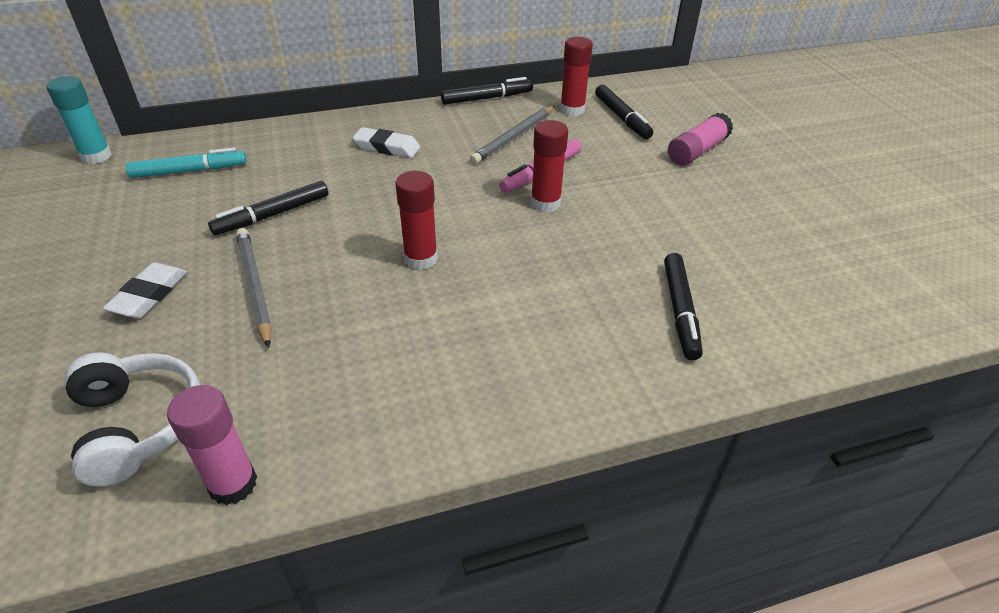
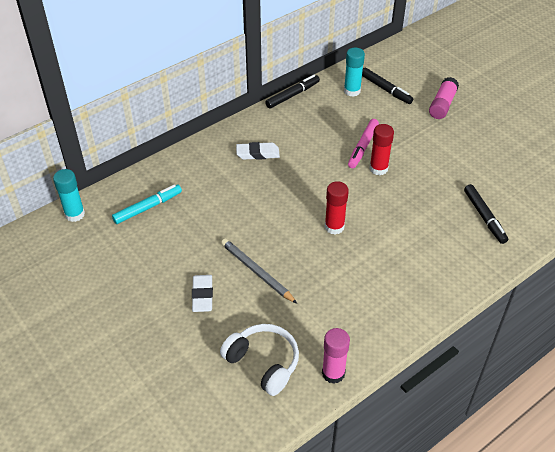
camera: 20 degrees left, 5 degrees up
black marker [208,181,328,235] -> none
grey pencil [470,106,555,164] -> none
red glue stick [560,37,593,116] -> turquoise glue stick [344,47,365,97]

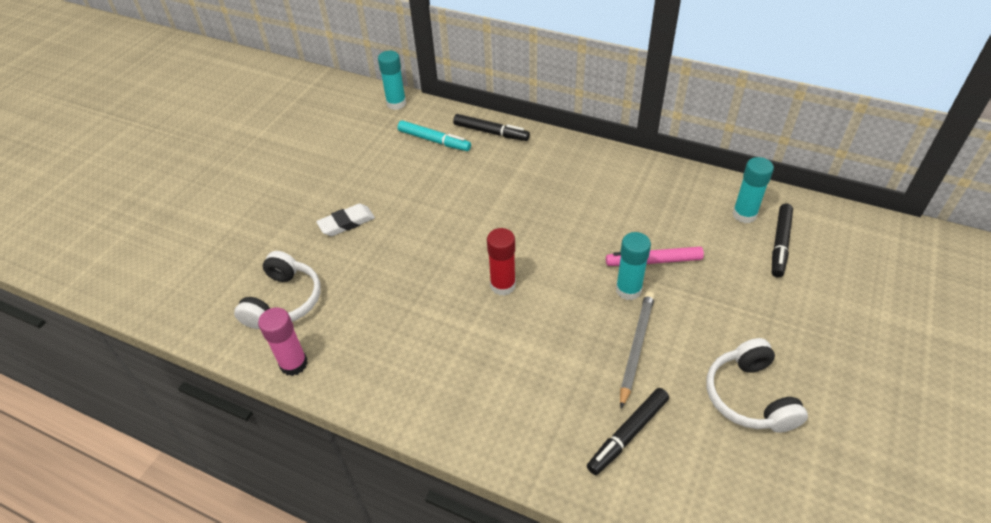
camera: 65 degrees right, 0 degrees up
grey pencil [221,238,298,304] -> grey pencil moved to [620,291,655,409]
white eraser [236,142,280,160] -> none
black marker [265,75,320,109] -> black marker moved to [453,114,530,141]
red glue stick [369,124,394,175] -> turquoise glue stick [616,232,651,300]
pink glue stick [429,77,459,119] -> none
none -> white headphones [707,338,808,433]

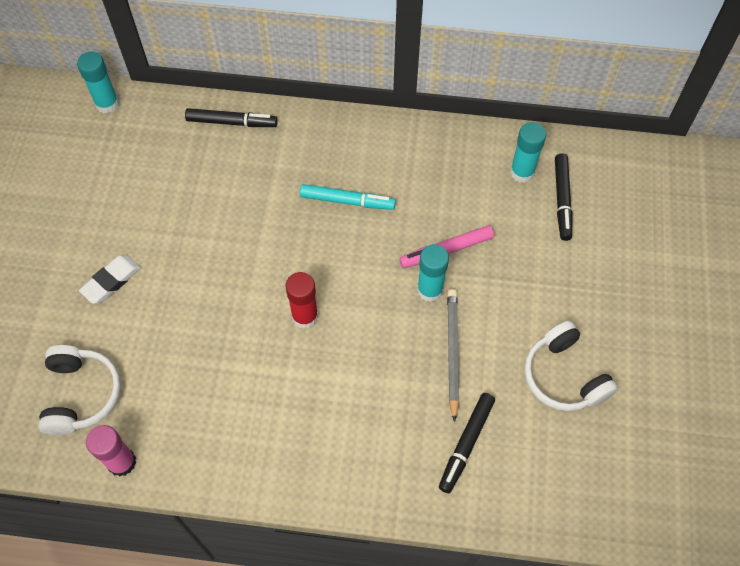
camera: 20 degrees left, 15 degrees up
turquoise marker [398,121,471,151] -> turquoise marker moved to [300,184,396,210]

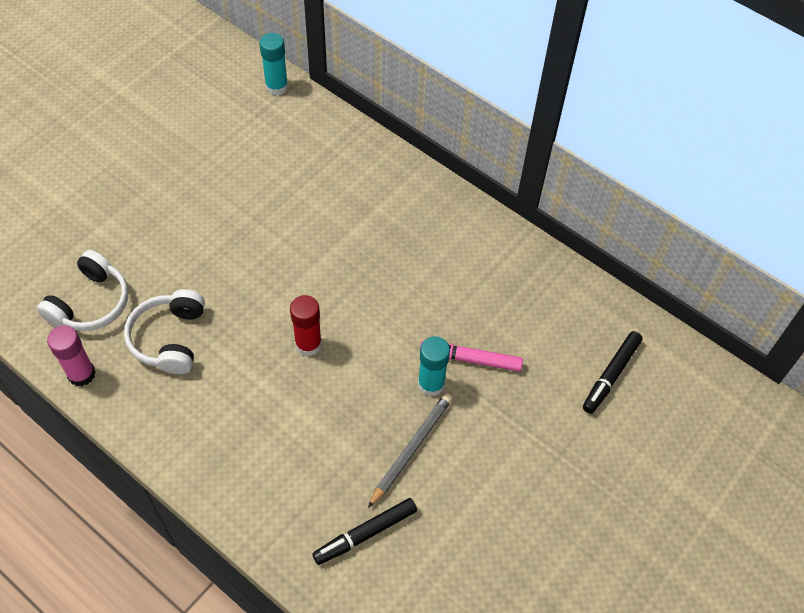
camera: 30 degrees right, 5 degrees down
white eraser [79,255,141,304] -> none
black marker [185,108,278,127] -> none
turquoise marker [300,184,396,210] -> none
turquoise glue stick [510,122,546,183] -> none
white headphones [524,321,618,411] -> white headphones moved to [124,289,205,374]

